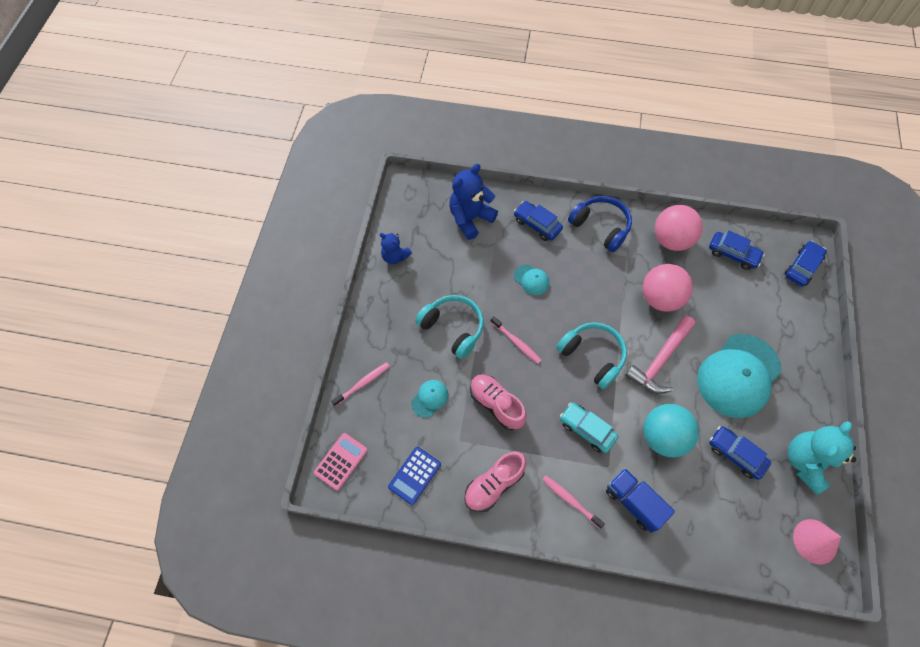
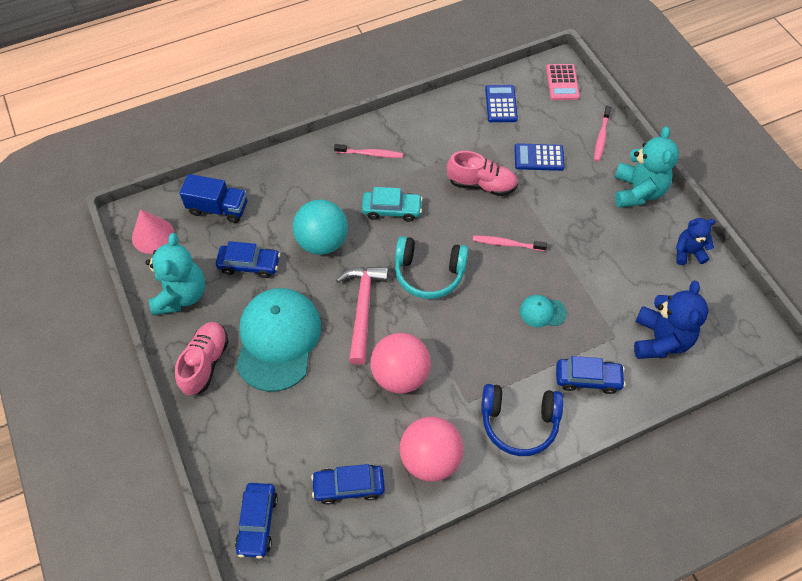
camera: 145 degrees right, 5 degrees down
turquoise cap [411,380,448,418] -> blue calculator [514,143,565,171]
turquoise headphones [415,295,484,359] -> none
pink shoe [464,451,527,512] -> pink shoe moved to [175,322,229,395]
blue truck [606,468,675,533] -> blue truck moved to [179,174,247,223]
none -> turquoise teddy bear [614,126,679,208]

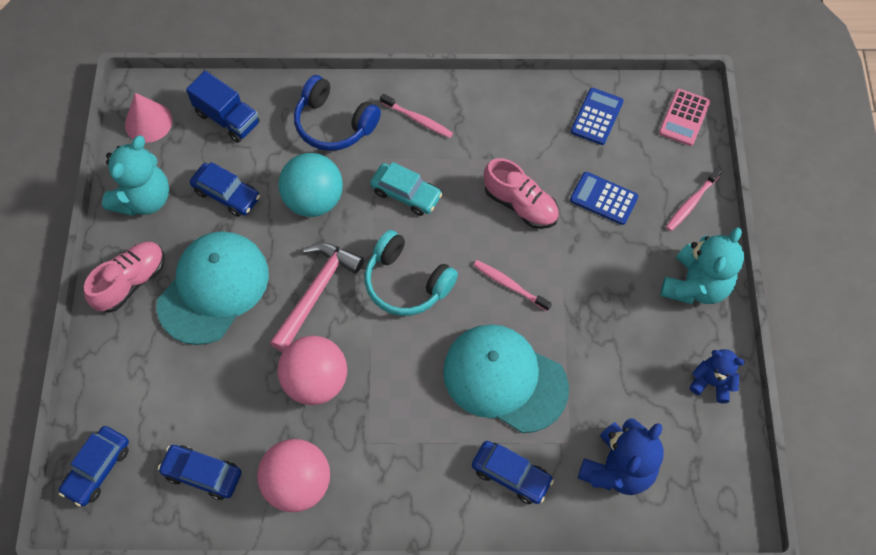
camera: 25 degrees right, 5 degrees up
blue headphones [481,384,564,456] -> blue headphones moved to [294,75,381,151]
turquoise cap [519,295,567,327] -> turquoise cap [443,324,569,433], size x2.32

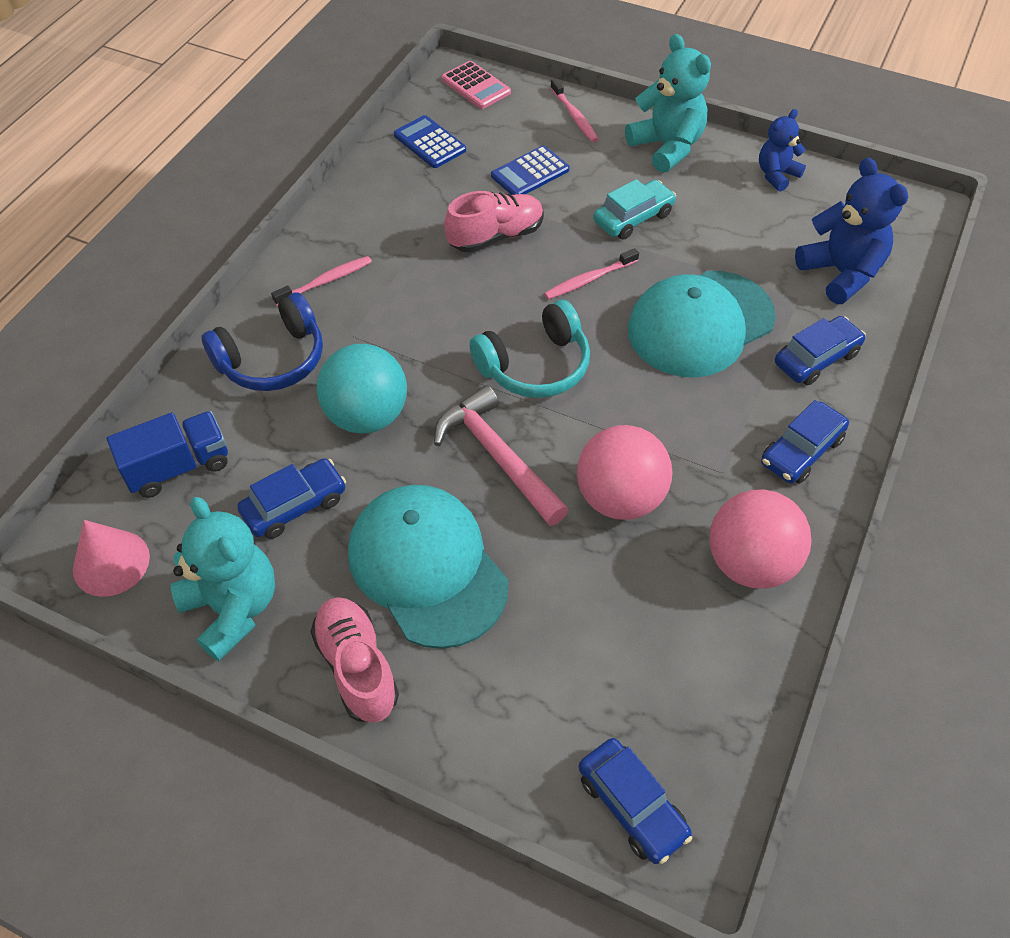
camera: 65 degrees left, 10 degrees down
blue car [158,445,241,500] -> blue car moved to [761,400,849,484]
turquoise car [370,162,442,216] -> turquoise car moved to [593,179,676,240]

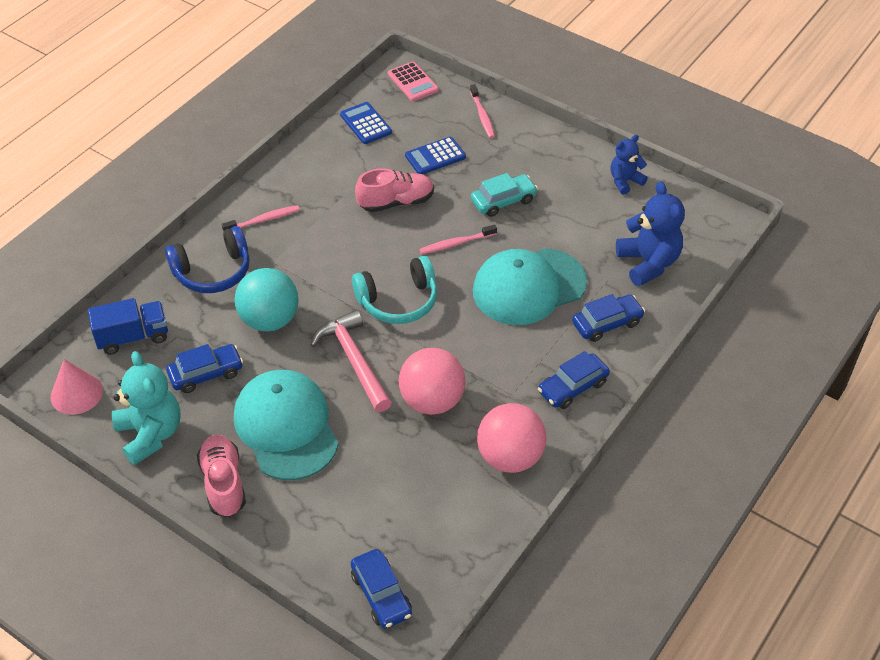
camera: 10 degrees right, 5 degrees down
turquoise teddy bear [625,34,711,173] -> none

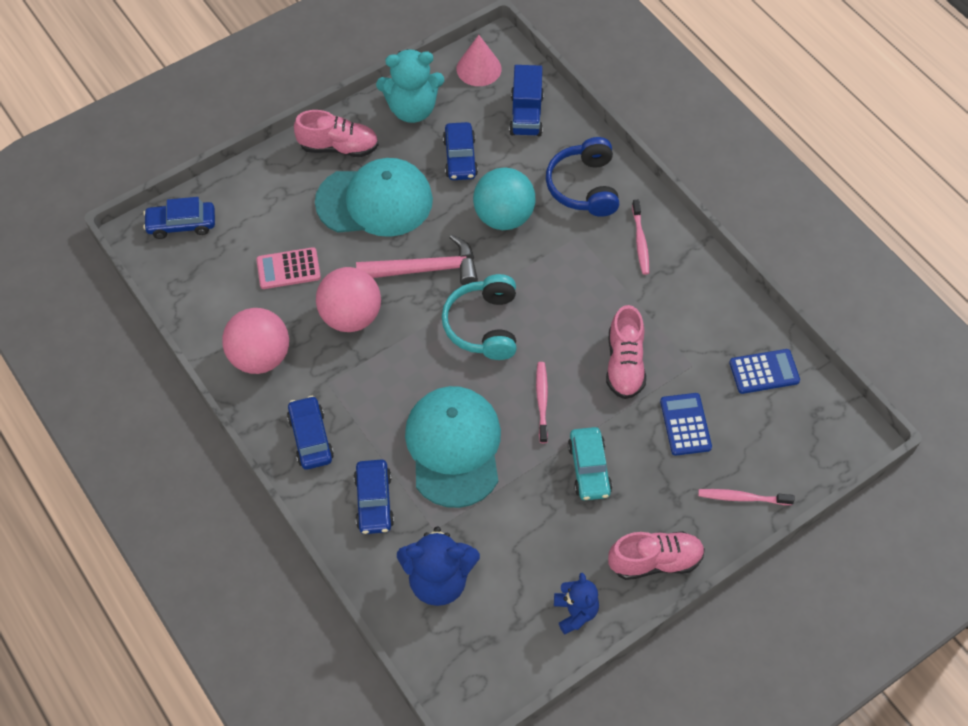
camera: 110 degrees right, 10 degrees up
pink calculator [388,61,439,101] -> pink calculator moved to [256,247,321,289]
none -> pink shoe [608,531,705,580]

